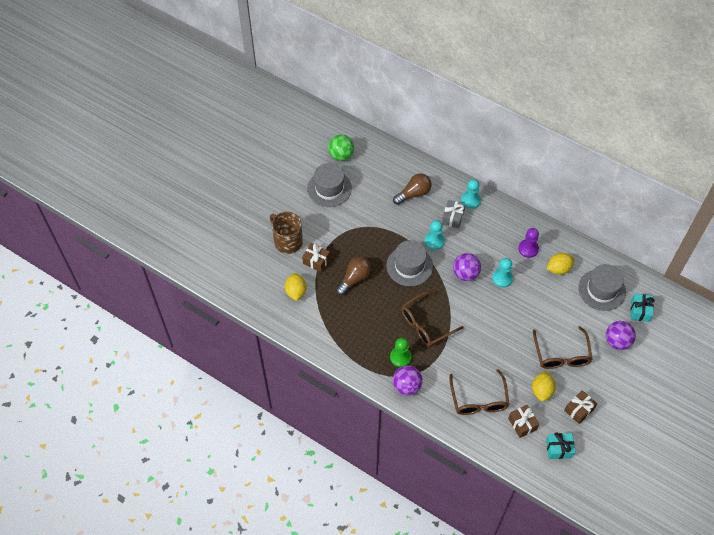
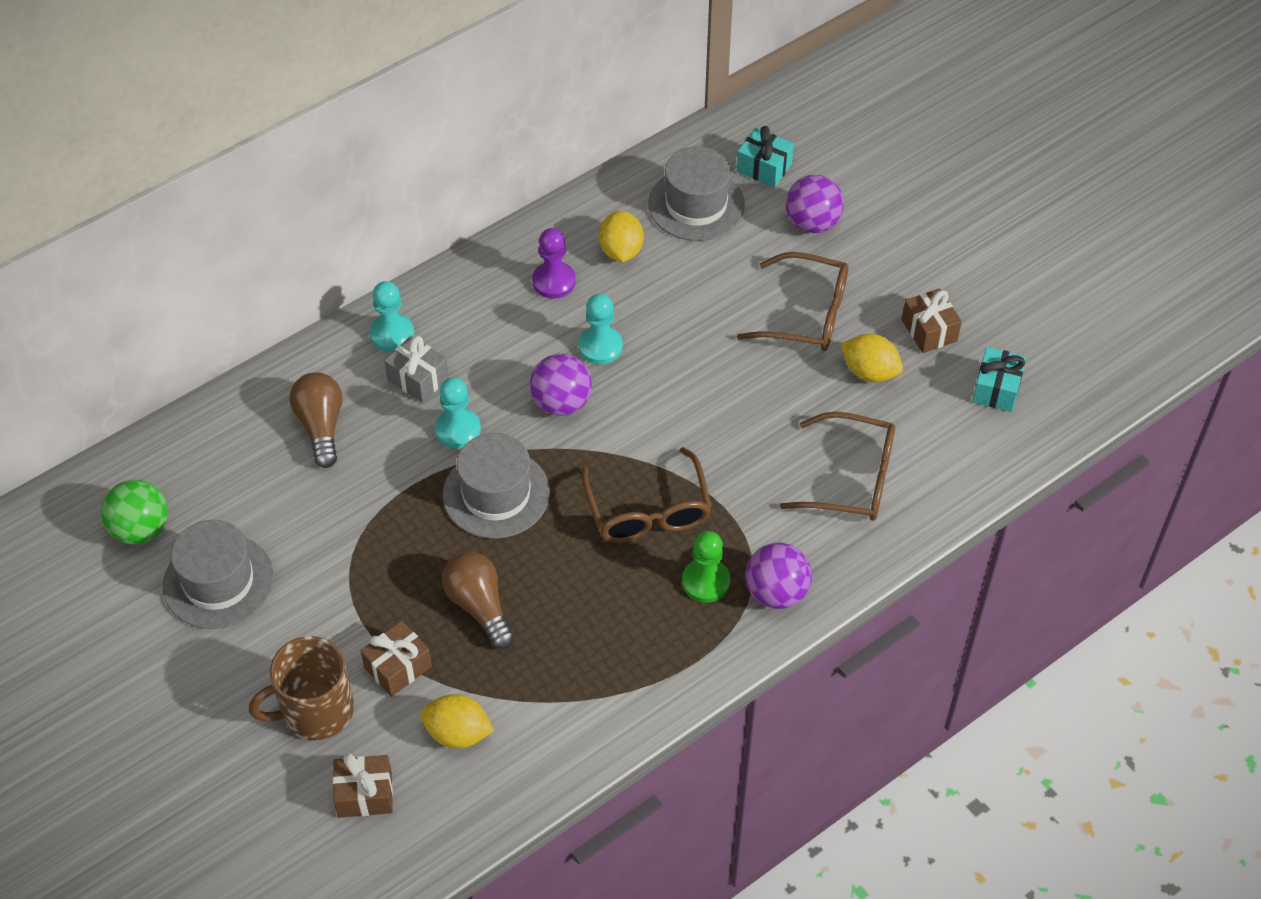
camera: 70 degrees left, 5 degrees down
brown gift [508,405,539,438] -> brown gift moved to [333,754,393,818]

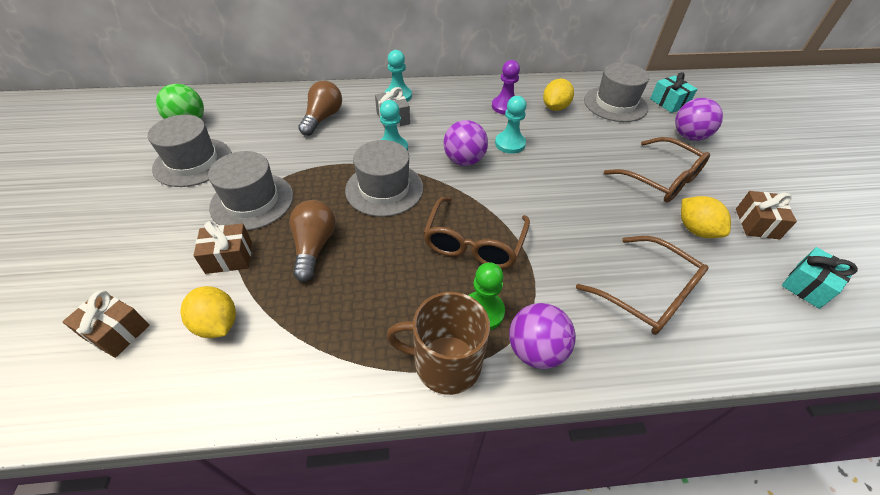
camera: 30 degrees right, 5 degrees down
brown mug [249,636,354,740] -> brown mug moved to [386,292,490,395]
none -> grey hat [208,151,293,231]

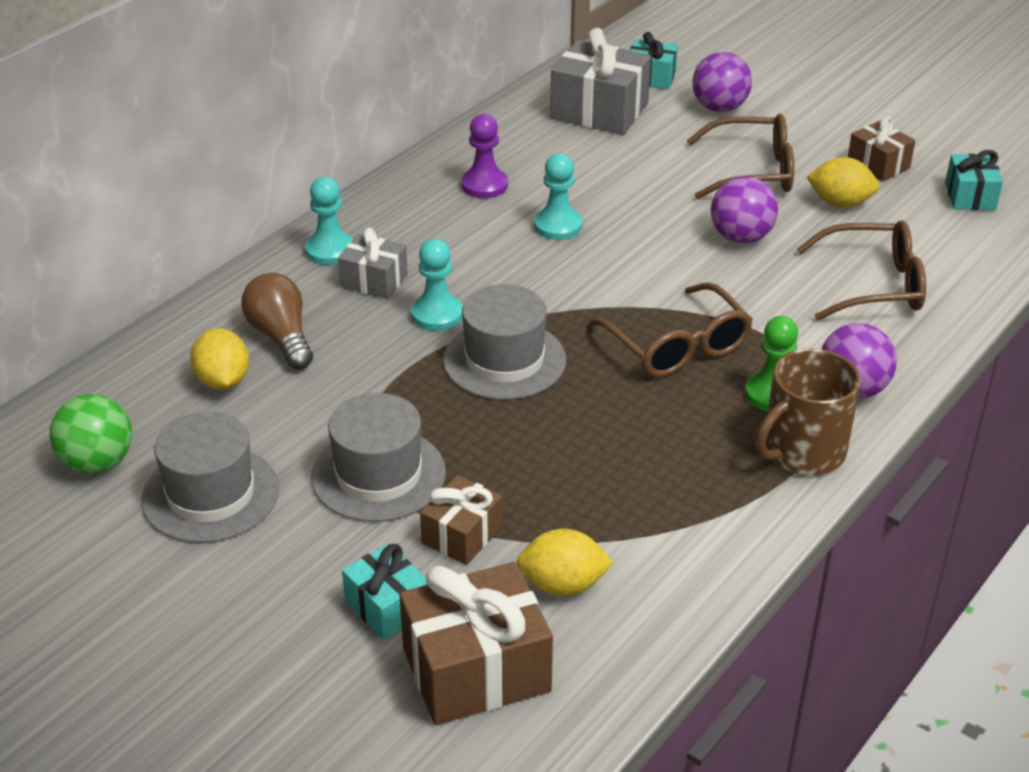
camera: 45 degrees left, 10 degrees down
brown gift [62,290,149,358] -> brown gift [399,562,553,725], size x1.74
brown light bulb [289,200,336,282] -> none
purple ball [443,120,488,166] -> purple ball moved to [711,176,778,244]
yellow lemon [543,78,574,111] -> yellow lemon moved to [190,328,249,390]
grey hat [584,63,649,122] -> grey gift [550,28,651,135]
none -> turquoise gift [342,543,427,640]

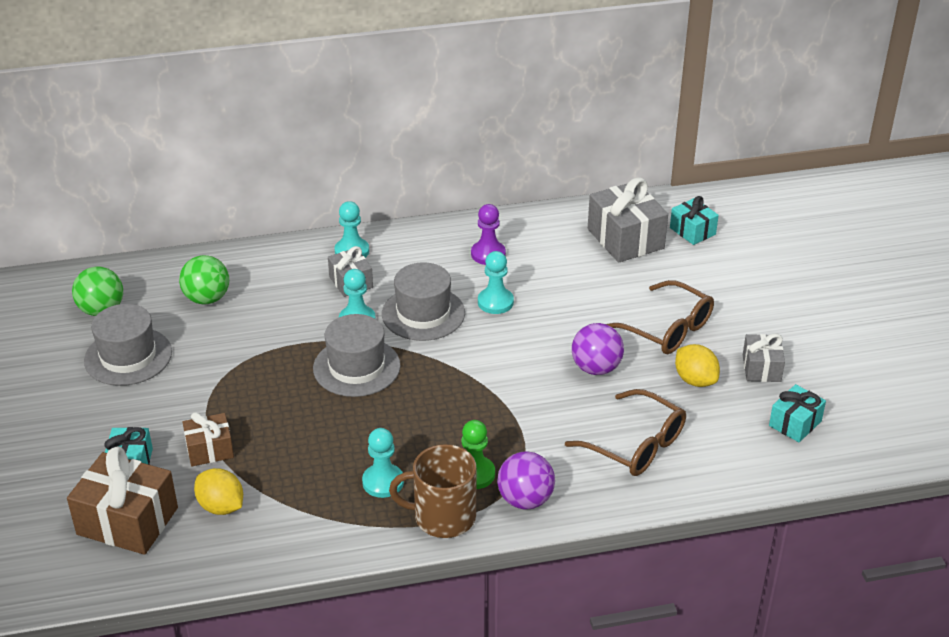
camera: 40 degrees right, 0 degrees up
yellow lemon [190,328,249,390] -> green ball [179,255,229,305]
brown light bulb [241,273,313,369] -> none
grey hat [311,393,446,522] -> grey hat moved to [382,262,465,341]
brown glasses [589,282,753,377] -> none
purple ball [692,52,752,112] -> none
brown gift [848,116,915,182] -> grey gift [743,333,785,382]
none -> turquoise pawn [362,428,404,498]

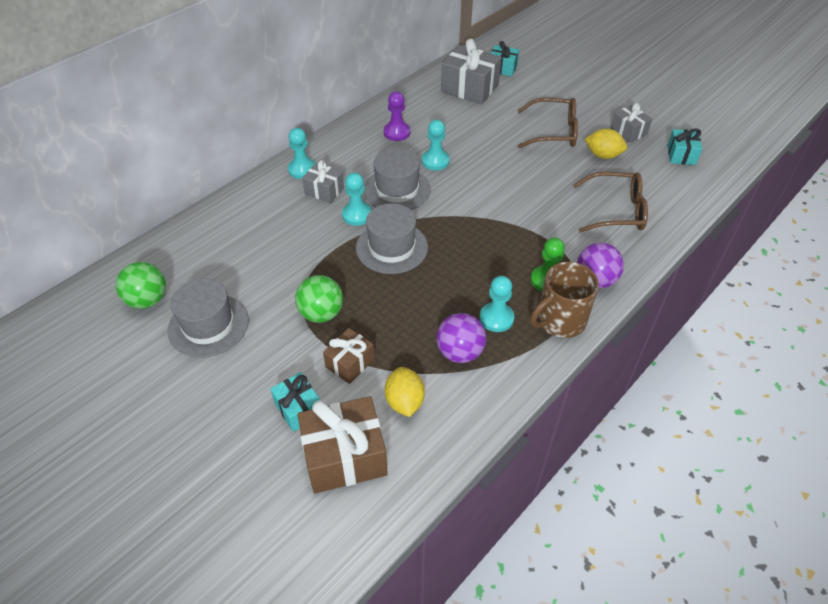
camera: 35 degrees left, 10 degrees up
green ball [179,255,229,305] -> green ball moved to [295,275,343,323]
yellow lemon [194,468,243,515] -> yellow lemon turned 75 degrees clockwise [385,367,425,417]
purple ball [572,323,624,375] -> purple ball moved to [437,313,486,363]

